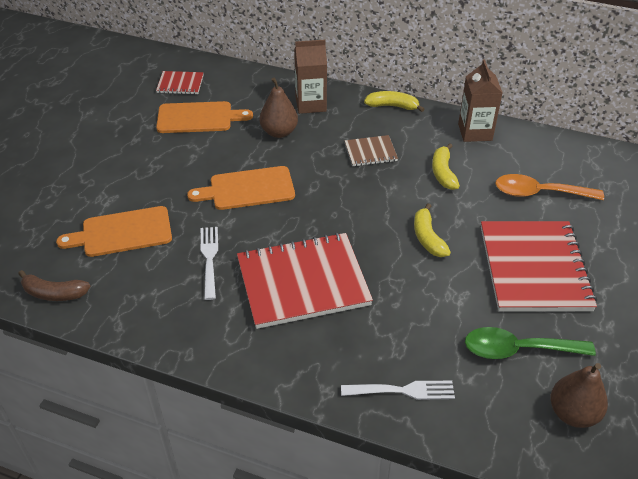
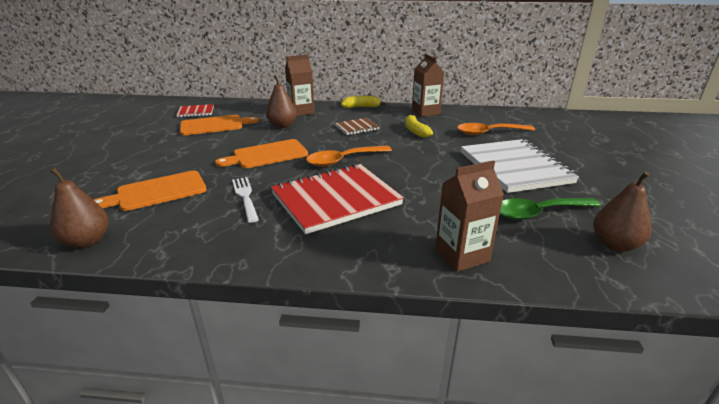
camera: 15 degrees left, 15 degrees down
brown banana [18,270,90,301] -> brown pear [50,167,109,248]
white fork [341,381,455,400] -> brown carton [435,160,504,272]
yellow banana [414,203,451,257] -> none
red notebook [481,221,597,311] -> white notebook [461,139,579,193]
none -> orange spoon [306,145,392,167]

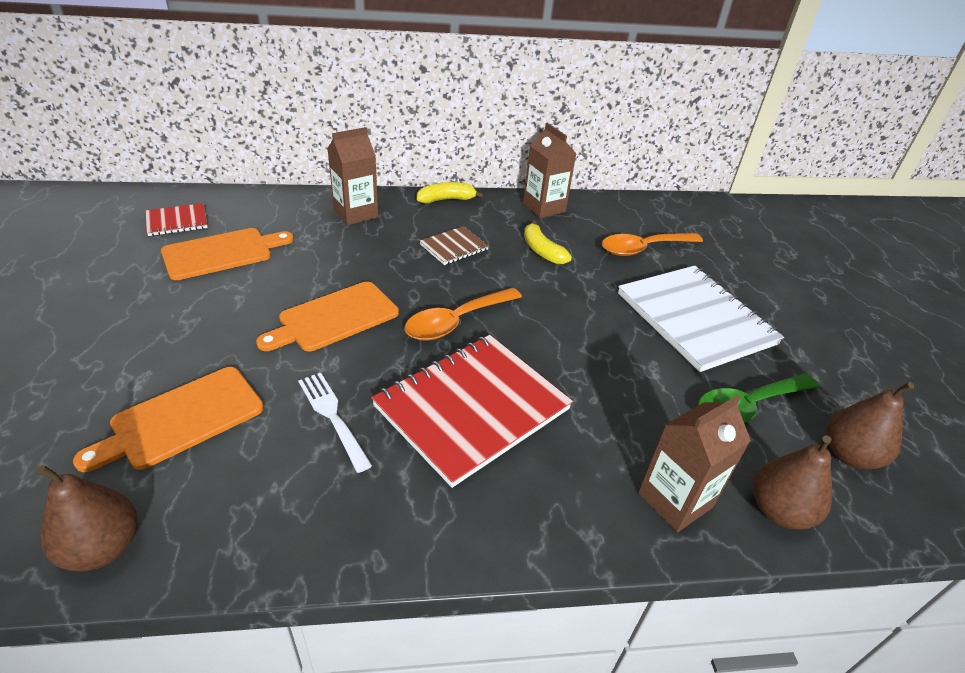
camera: 15 degrees left, 10 degrees up
brown pear [266,75,297,128] -> brown pear moved to [753,435,832,529]

